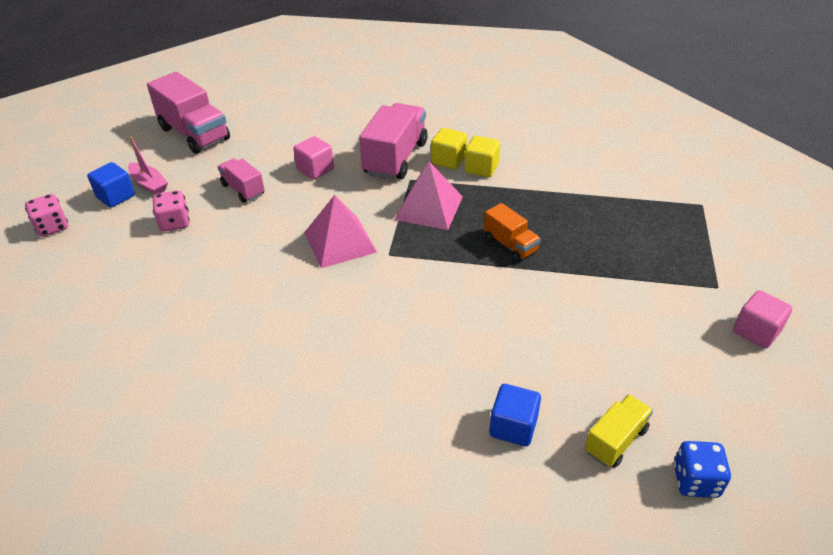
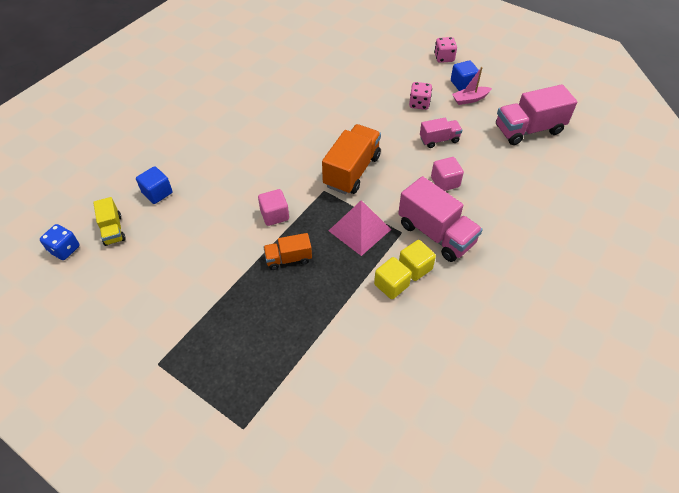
camera: 115 degrees right, 10 degrees up
pink pyramid [304,195,377,268] -> orange truck [322,124,381,195]
pink cube [733,290,792,348] -> pink cube moved to [258,189,289,226]

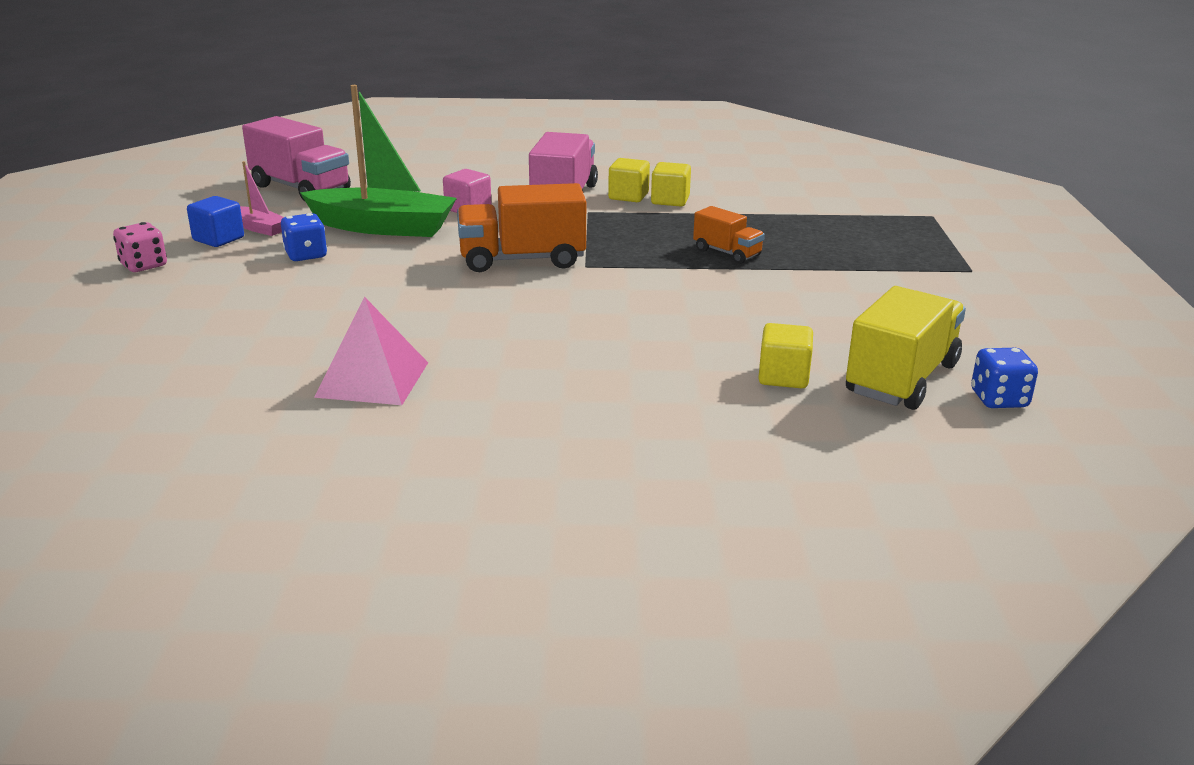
camera: 125 degrees left, 25 degrees down
yellow truck [93,197,126,246] -> yellow truck [846,286,966,410], size x1.79
blue cube [136,166,173,204] -> yellow cube [758,323,813,389]
pink cube [258,189,289,226] -> none
pink pyramid [329,200,391,256] -> pink pyramid moved to [314,296,428,405]
pink dice [409,82,432,110] -> blue dice [281,213,327,261]
pink truck [420,118,462,148] -> green boat [300,85,457,237]

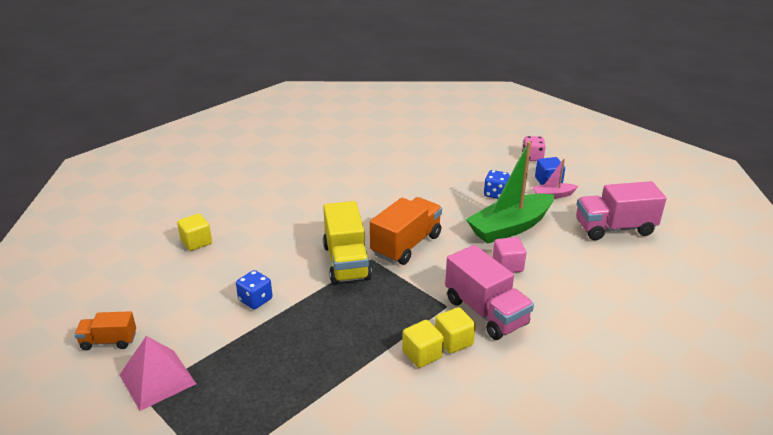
camera: 135 degrees right, 5 degrees up
pink pyramid [314,296,428,405] -> pink pyramid moved to [119,336,196,411]
orange truck [693,206,765,264] -> orange truck moved to [74,311,136,350]
yellow truck [846,286,966,410] -> yellow truck moved to [323,201,372,284]
blue dice [971,348,1038,408] -> blue dice moved to [236,270,273,309]

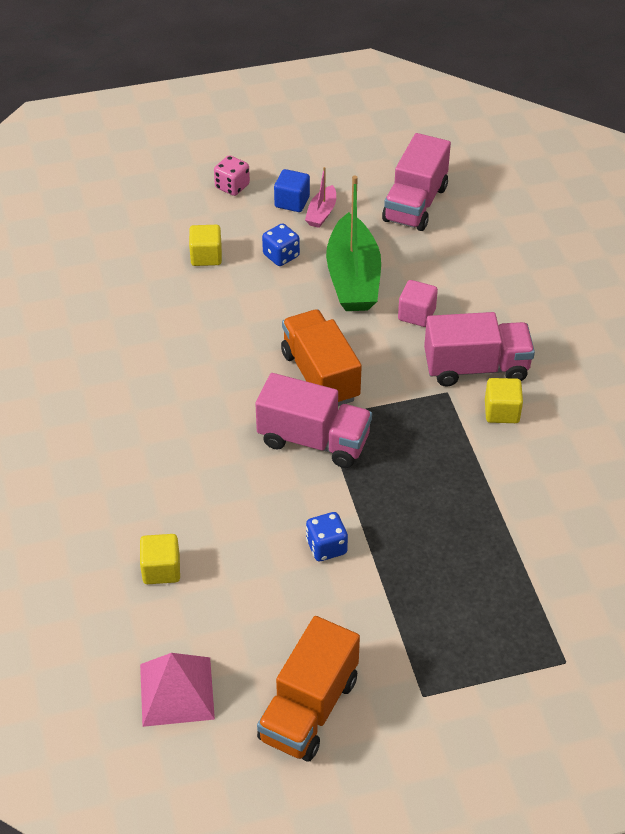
camera: 60 degrees left, 15 degrees up
orange truck [74,311,136,350] -> orange truck [257,616,360,762], size x1.79
pink pyramid [119,336,196,411] -> pink pyramid moved to [140,653,215,727]
yellow truck [323,201,372,284] -> pink truck [255,373,372,468]
yellow cube [402,320,444,368] -> yellow cube moved to [189,225,222,266]

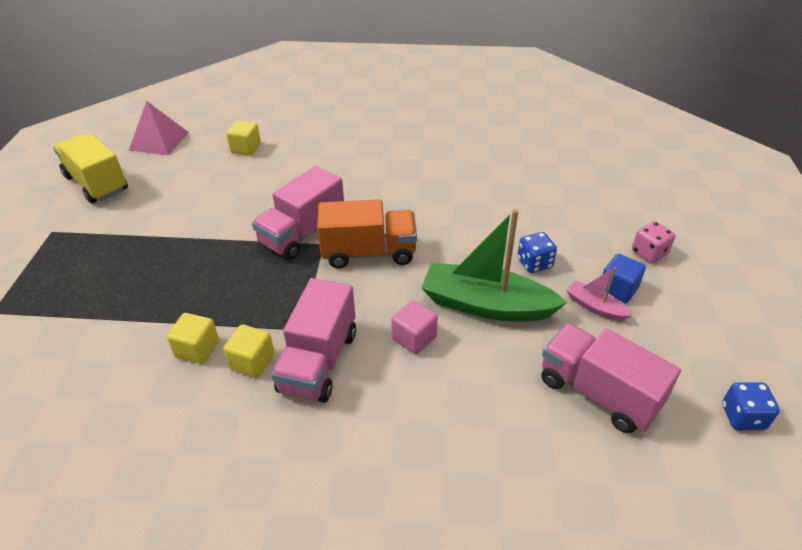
camera: 110 degrees right, 5 degrees down
yellow cube [189,225,222,266] -> yellow cube moved to [167,313,219,364]
orange truck [257,616,360,762] -> yellow truck [53,133,128,204]
blue dice [306,512,348,561] -> blue dice moved to [722,382,780,430]

